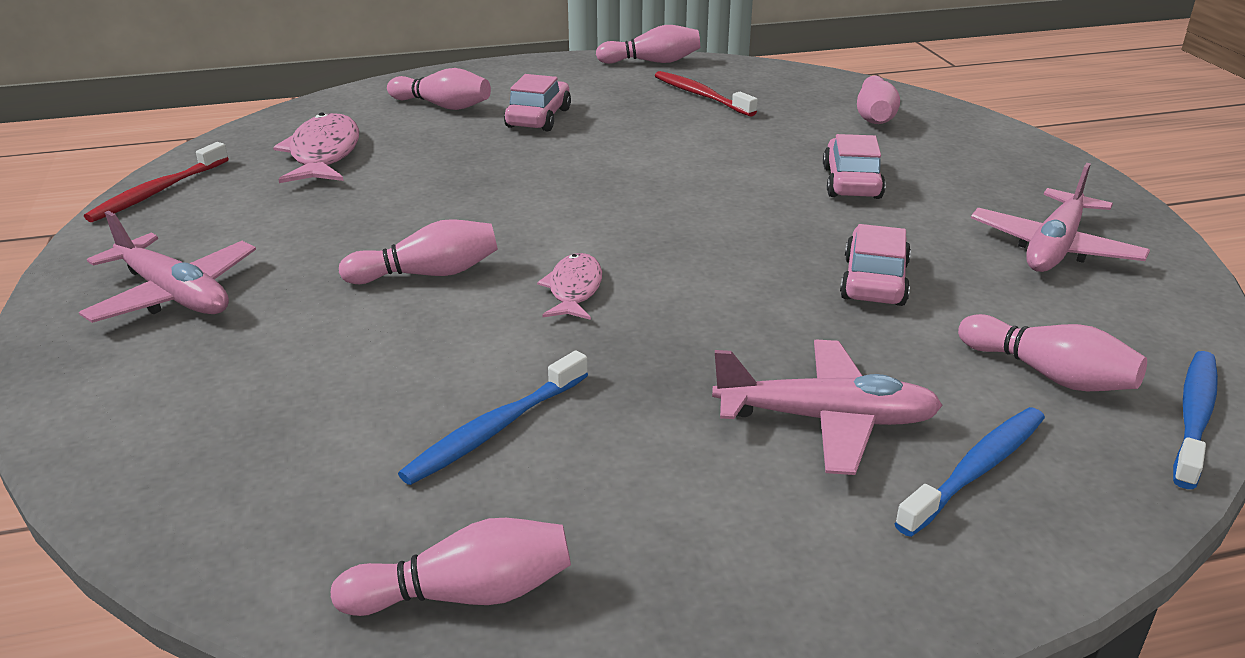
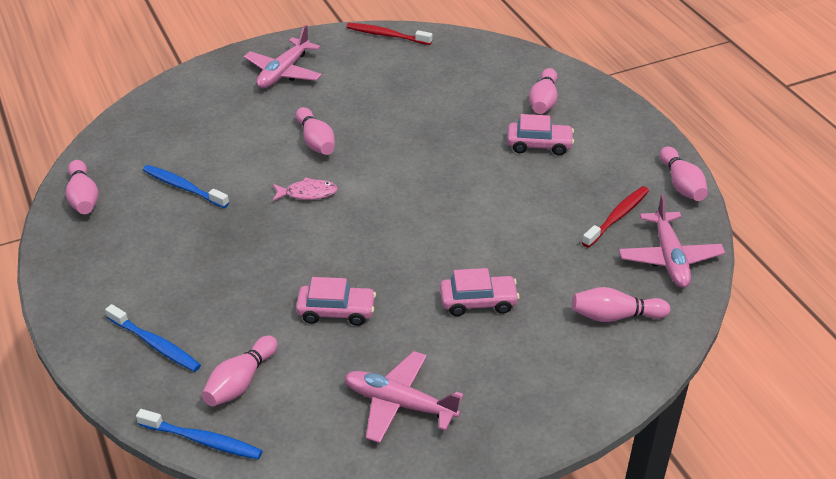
camera: 80 degrees right, 10 degrees up
pink fish [273,113,359,183] -> none
pink plane [712,340,943,475] -> pink plane moved to [619,194,725,288]

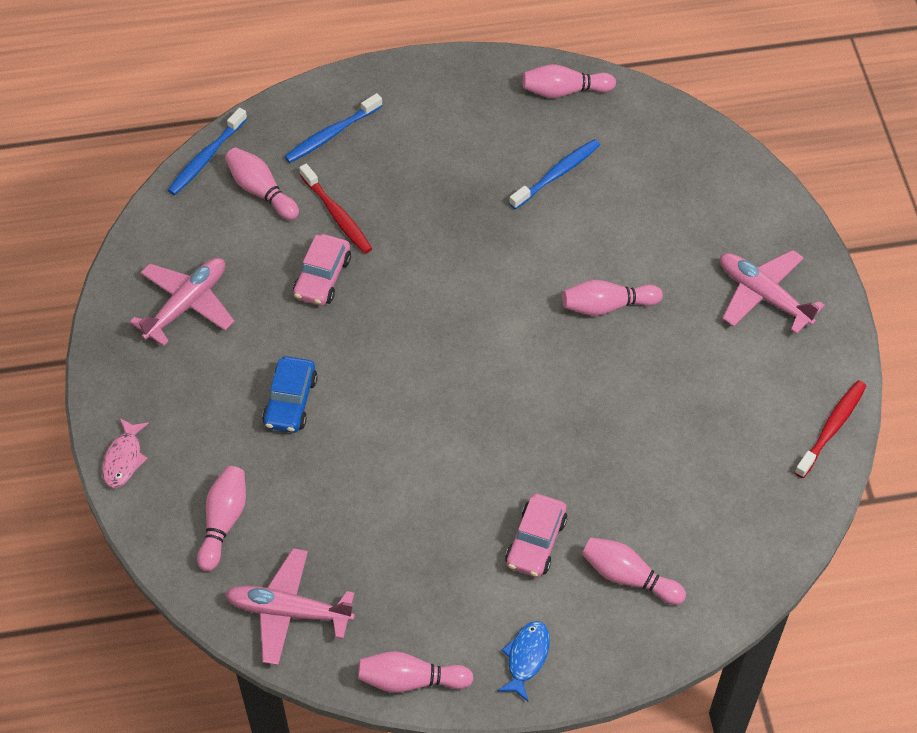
camera: 105 degrees right, 15 degrees up
pink fish [273,177,338,201] -> pink fish moved to [102,418,149,488]
pink car [440,268,520,316] -> blue car [262,356,318,433]
red toothbrush [582,186,649,248] -> red toothbrush moved to [299,164,372,254]
none -> blue fish [497,621,550,702]

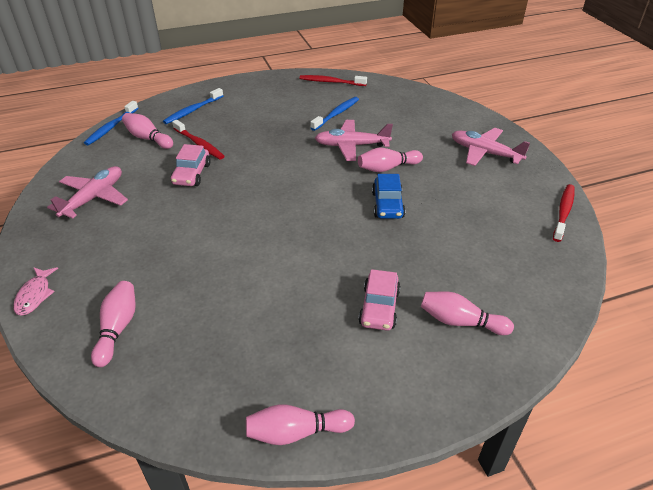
camera: 10 degrees left, 15 degrees down
pink plane [225,548,355,665] -> pink plane moved to [315,120,393,161]
blue car [262,356,318,433] -> blue car moved to [372,174,405,219]
blue fish [497,621,550,702] -> none
pink bowling pin [523,64,616,98] -> red toothbrush [299,75,367,86]

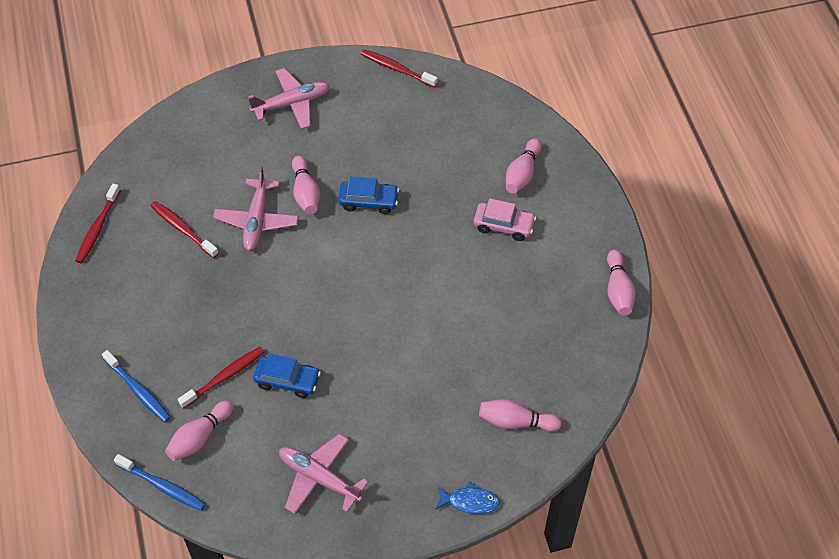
camera: 85 degrees left, 15 degrees up
pink fish [13,267,58,316] -> blue fish [435,482,500,514]
pink car [171,144,211,186] -> blue car [253,353,321,398]
blue toothbrush [310,97,359,131] -> red toothbrush [151,201,219,258]
pink plane [452,128,530,166] -> pink plane turned 150 degrees counterclockwise [248,68,330,129]

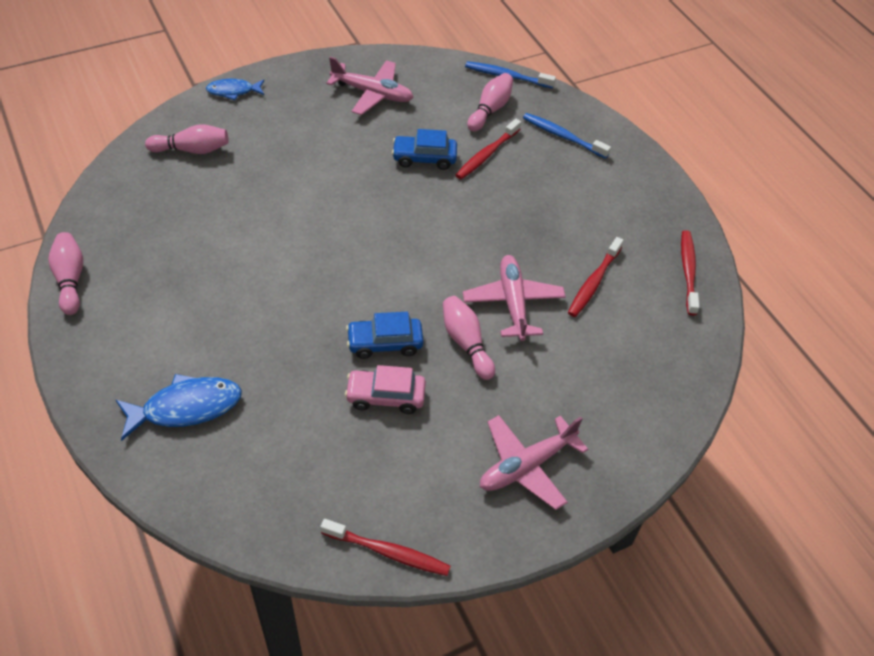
camera: 165 degrees right, 5 degrees down
red toothbrush [151,201,219,258] -> red toothbrush turned 90 degrees clockwise [568,237,624,317]
pink car [474,198,536,241] -> pink car moved to [345,365,426,414]
pink bowling pin [506,138,542,193] -> blue fish [116,374,242,441]

